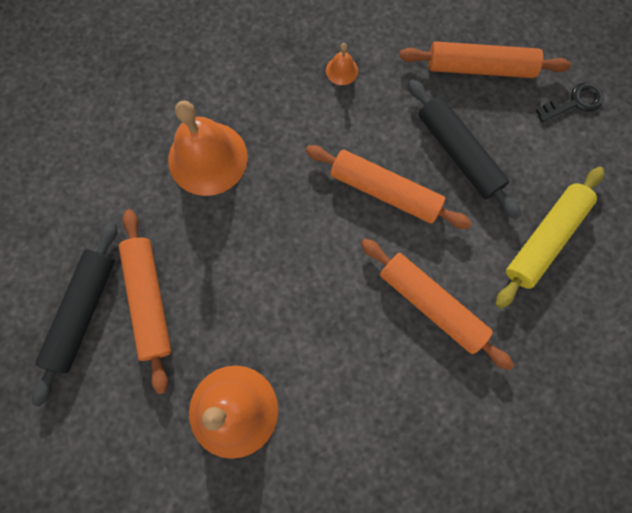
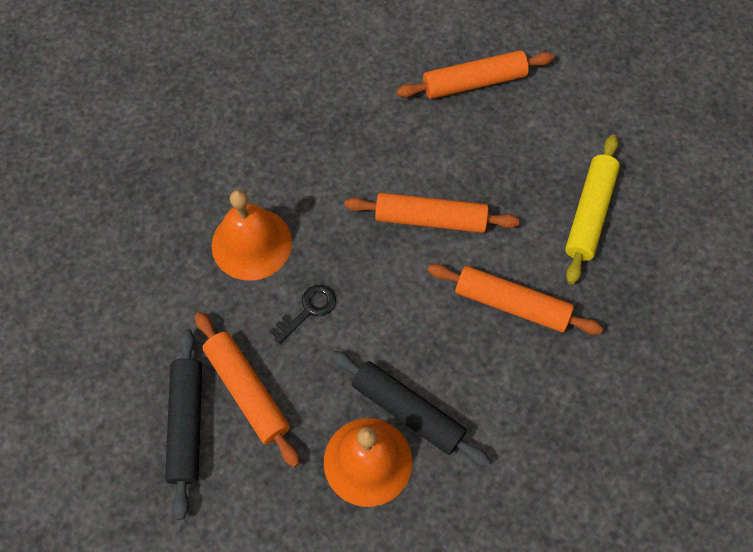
camera: 20 degrees left, 10 degrees down
orange bell [326,43,358,85] -> none
black rolling pin [408,79,522,219] -> black rolling pin moved to [330,351,491,467]
black key [536,82,603,123] -> black key moved to [270,285,336,343]

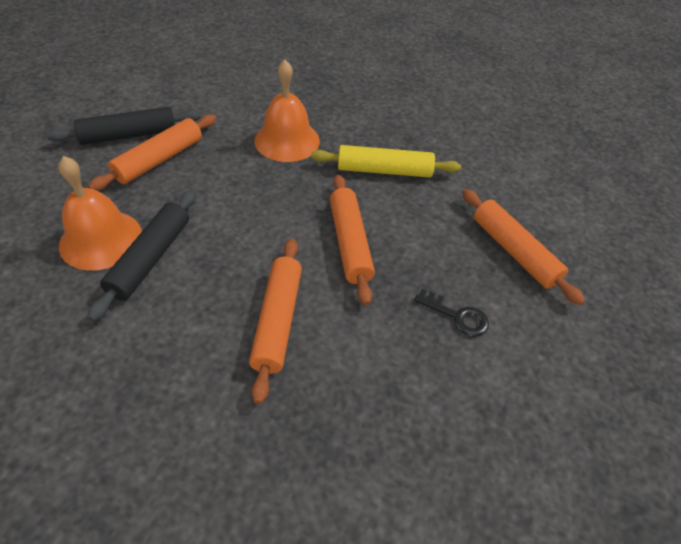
camera: 70 degrees right, 15 degrees down
black key [270,285,336,343] -> black key moved to [414,289,489,337]
yellow rolling pin [565,135,620,284] -> yellow rolling pin moved to [311,145,461,178]

